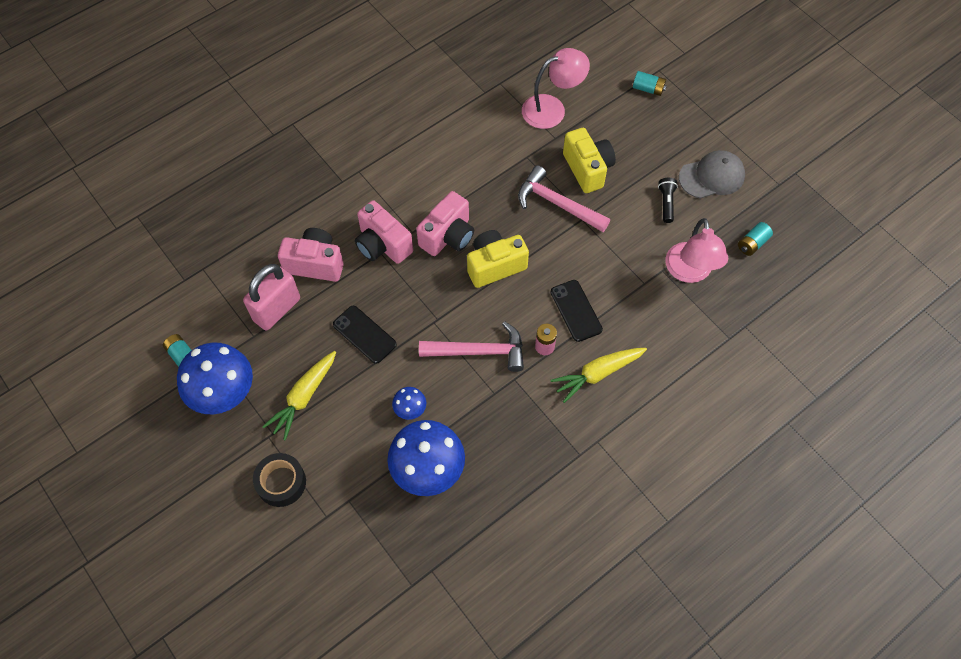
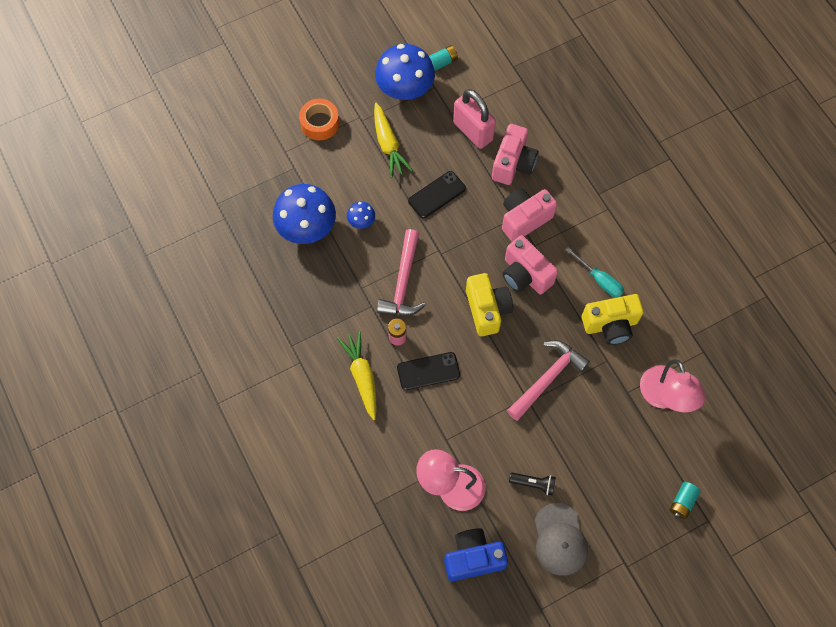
camera: 100 degrees right, 5 degrees up
black tape [253,453,306,507] -> orange tape [299,99,339,140]
yellow carrot [262,351,336,441] -> yellow carrot turned 150 degrees counterclockwise [374,103,413,178]
yellow camera [563,128,616,193] -> yellow camera moved to [582,294,644,345]
turquoise battery [738,222,773,256] -> blue camera [444,528,508,581]
none -> turquoise screwdriver [565,247,624,298]

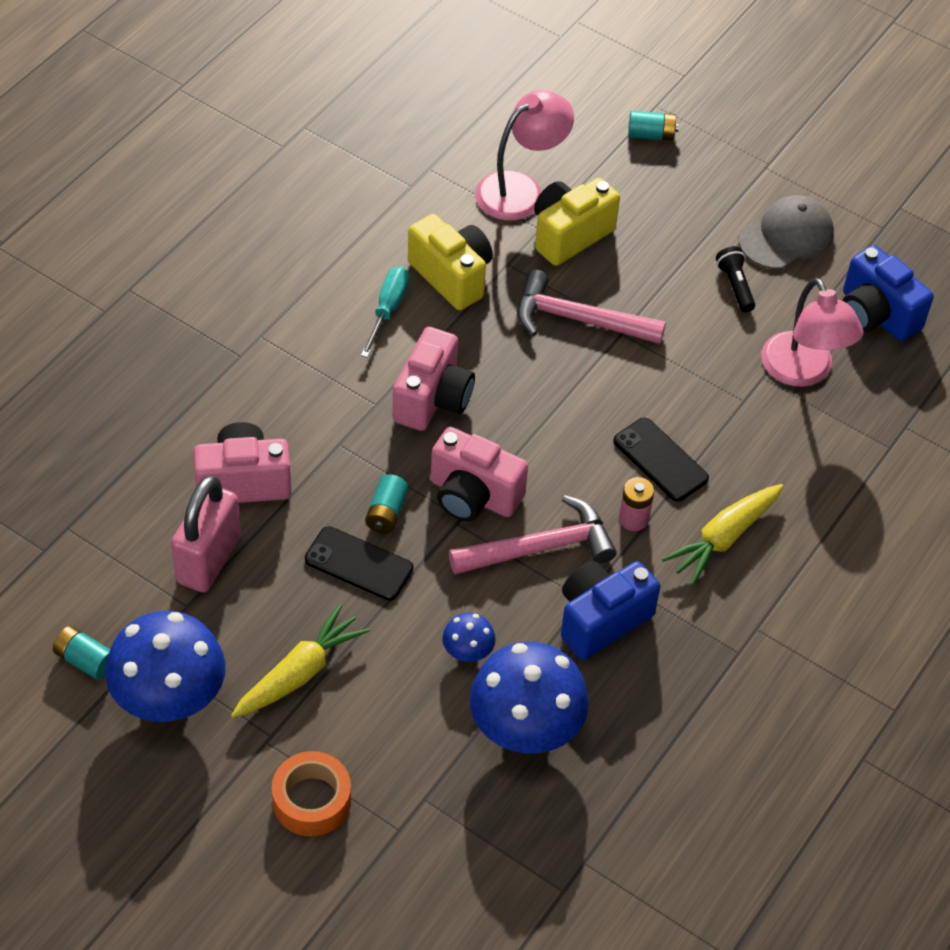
camera: 120 degrees left, 15 degrees down
yellow camera [466,273,513,336] -> yellow camera moved to [534,178,620,266]
pink camera [502,188,557,242] -> pink camera moved to [431,427,528,521]
none -> turquoise battery [365,474,409,533]
none -> blue camera [561,561,660,660]

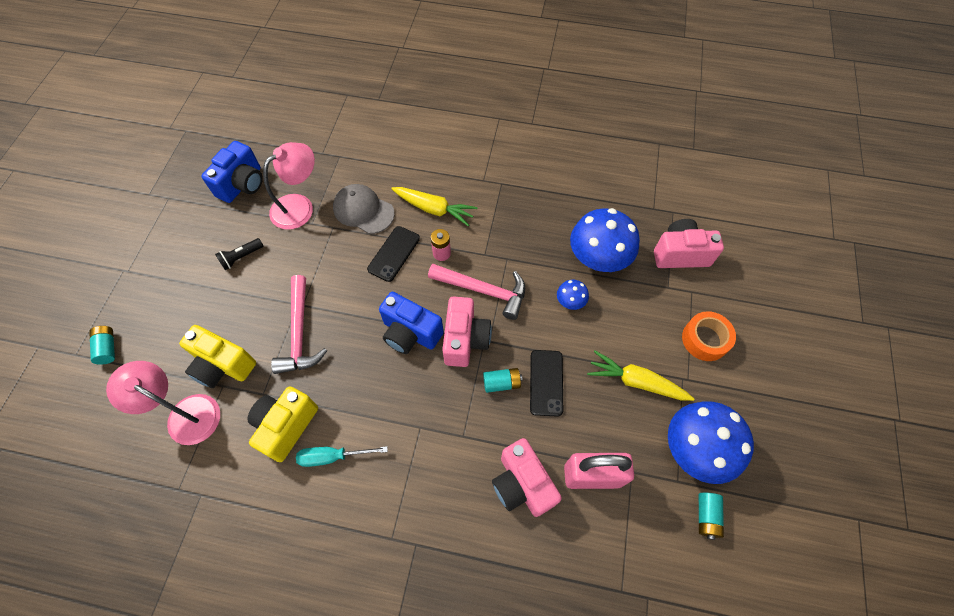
camera: 110 degrees left, 10 degrees up
pink camera [393,327,475,431] -> pink camera moved to [654,219,724,268]
pink hammer [449,495,617,574] -> pink hammer turned 150 degrees clockwise [428,264,525,320]
blue camera [561,561,660,660] -> blue camera moved to [379,292,444,354]
grey cap [739,195,834,269] -> grey cap moved to [333,184,395,234]

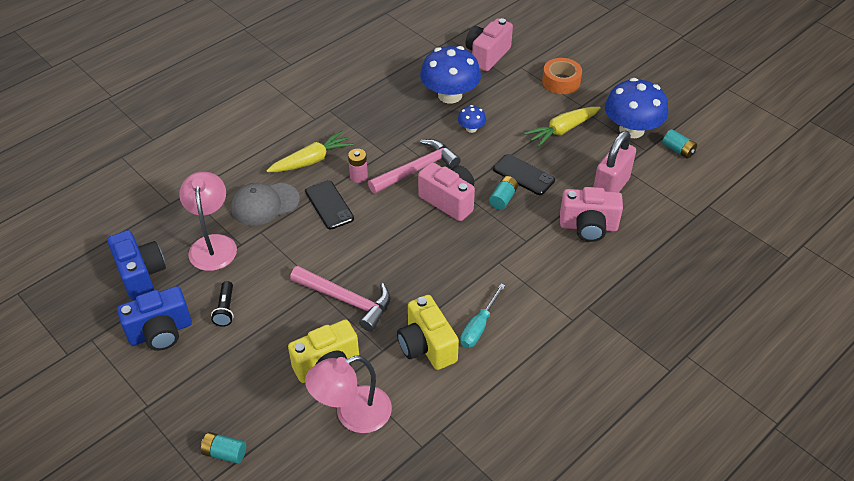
camera: 55 degrees left, 15 degrees down
blue camera [379,292,444,354] -> blue camera moved to [117,286,192,351]

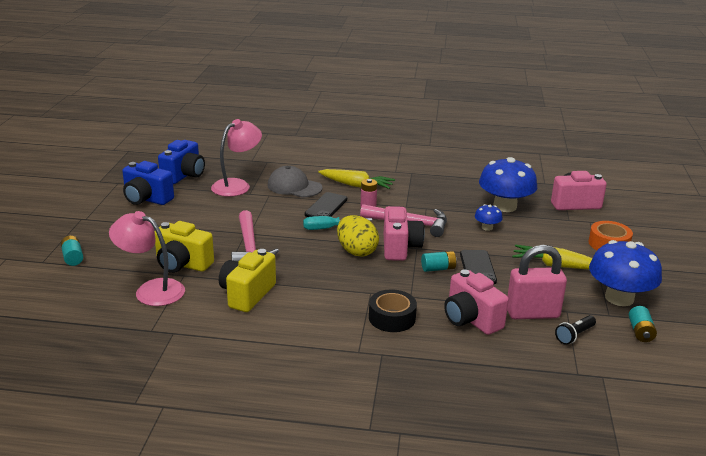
camera: 50 degrees right, 20 degrees down
black flashlight [211,281,234,327] -> black flashlight moved to [555,315,596,345]
turquoise screwdriver [460,284,505,348] -> turquoise screwdriver moved to [303,216,373,230]
none -> yellow egg [337,215,379,257]
none -> black tape [369,289,417,332]

